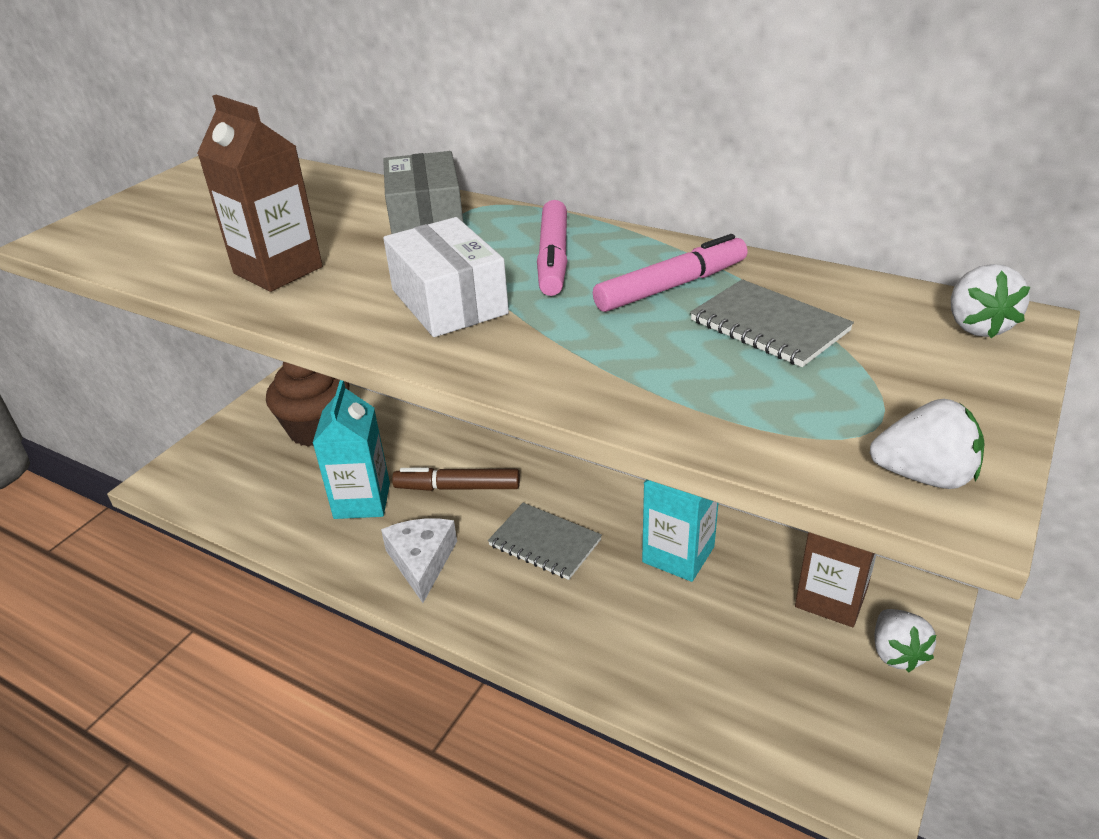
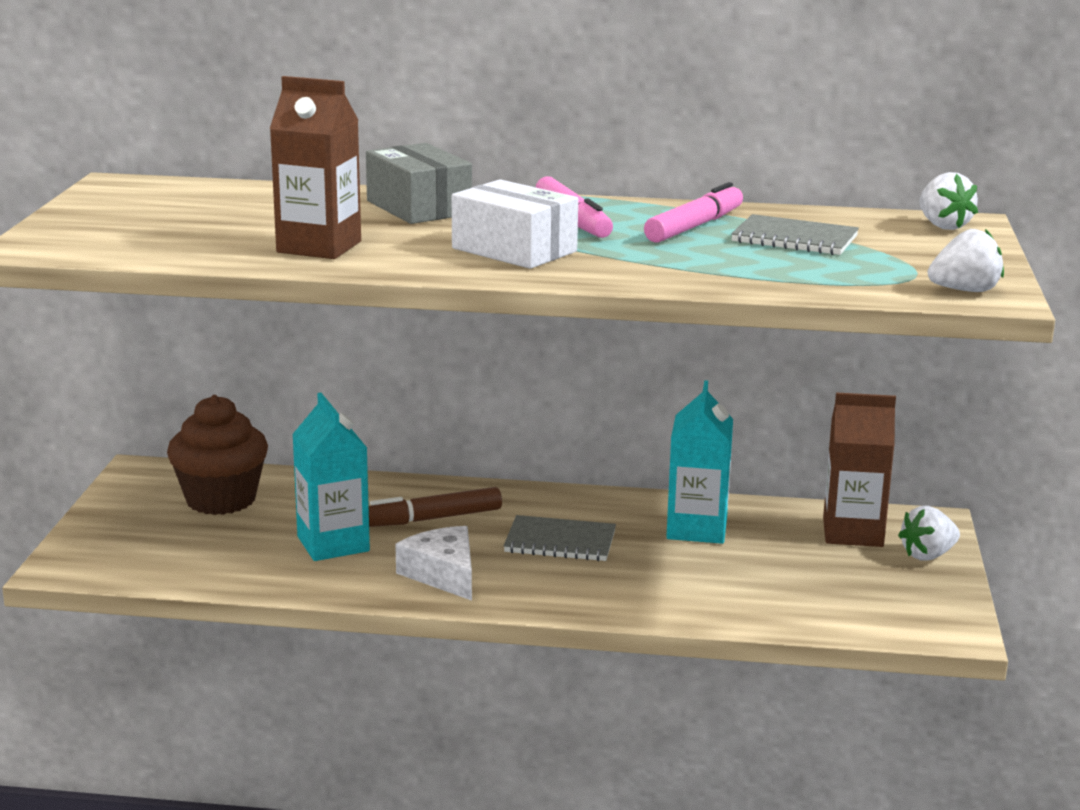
camera: 25 degrees left, 15 degrees down
white strawberry [875,609,936,672] -> white strawberry turned 90 degrees clockwise [898,506,960,561]

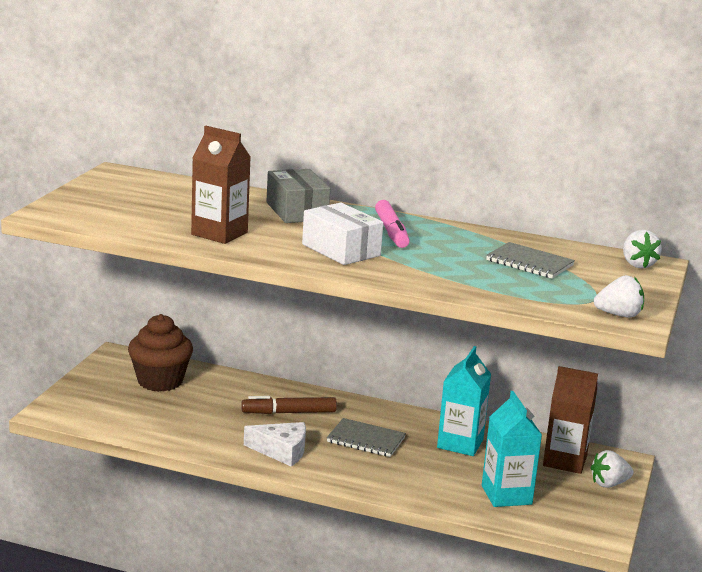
camera: 10 degrees right, 0 degrees up
turquoise carton [292,393,370,561] -> turquoise carton moved to [482,391,542,507]
white cheese [395,526,472,601] -> white cheese turned 120 degrees clockwise [244,422,306,467]
pink marker [644,182,743,243] -> none

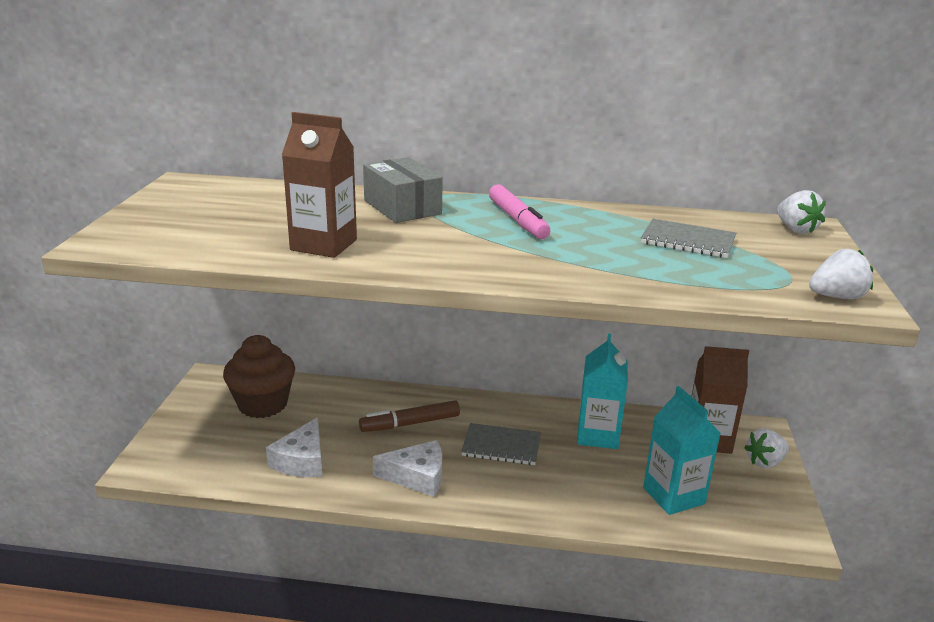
camera: 10 degrees left, 5 degrees up
white box [302,203,383,265] -> none
none -> white cheese [266,417,322,477]

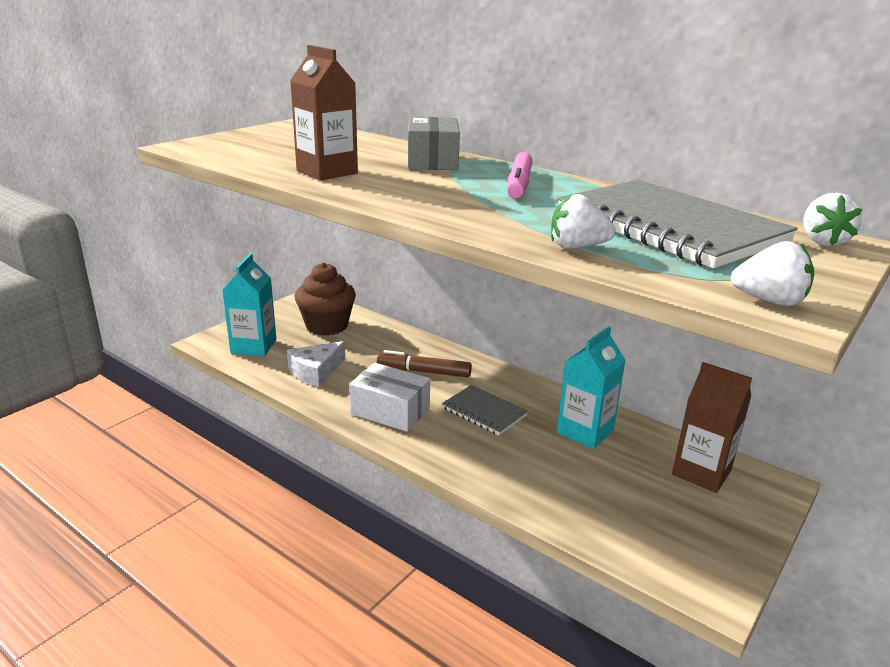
camera: 30 degrees right, 0 degrees up
white cheese [373,440,442,497] -> white box [349,363,430,432]
grey notebook [641,219,736,258] -> grey notebook [557,180,798,268], size x2.02
turquoise carton [643,386,721,515] -> turquoise carton moved to [222,253,276,356]
white strawberry [744,428,789,468] -> white strawberry moved to [551,194,615,249]

